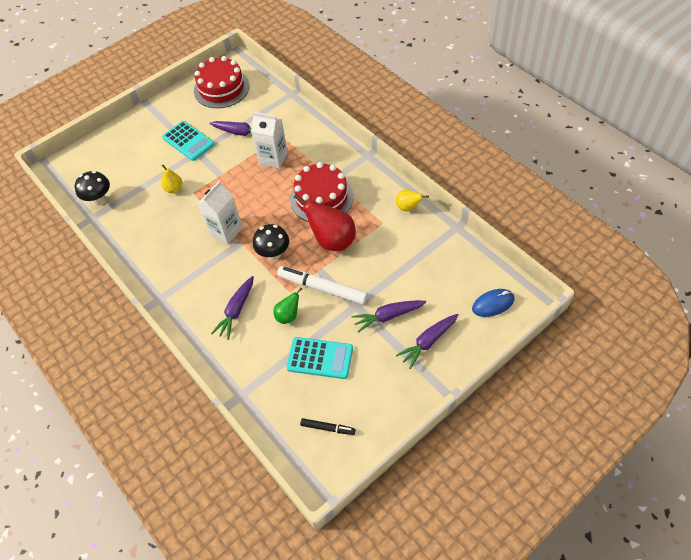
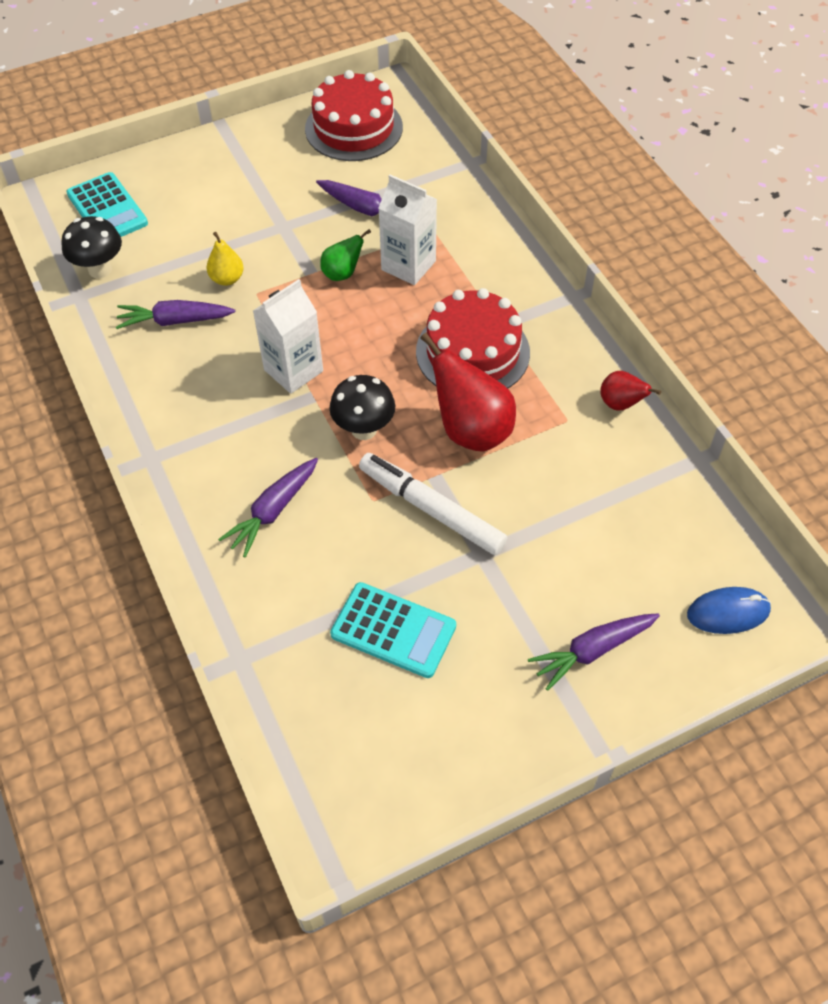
camera: 10 degrees right, 0 degrees up
turquoise calculator [162,121,215,161] -> turquoise calculator moved to [66,172,148,237]
green pear [274,288,302,324] -> green pear moved to [320,229,371,281]
black marker [300,418,355,435] -> none
purple carrot [351,300,426,333] -> purple carrot moved to [116,300,235,329]
yellow pear [396,190,429,211] -> red pear [600,371,661,411]

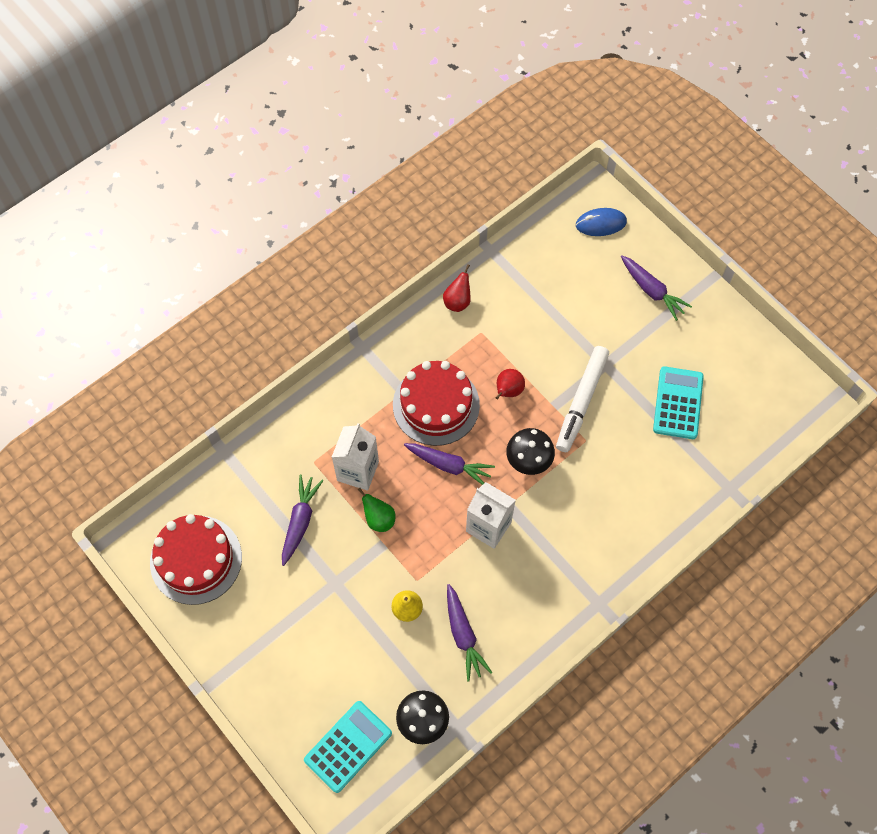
camera: 105 degrees left, 10 degrees up
purple carrot [218,458,318,558] -> purple carrot moved to [404,443,495,485]
red pear [420,333,516,452] -> red pear [496,369,525,399], size x0.54
blue mouse [687,587,771,634] -> blue mouse turned 75 degrees counterclockwise [576,208,627,236]

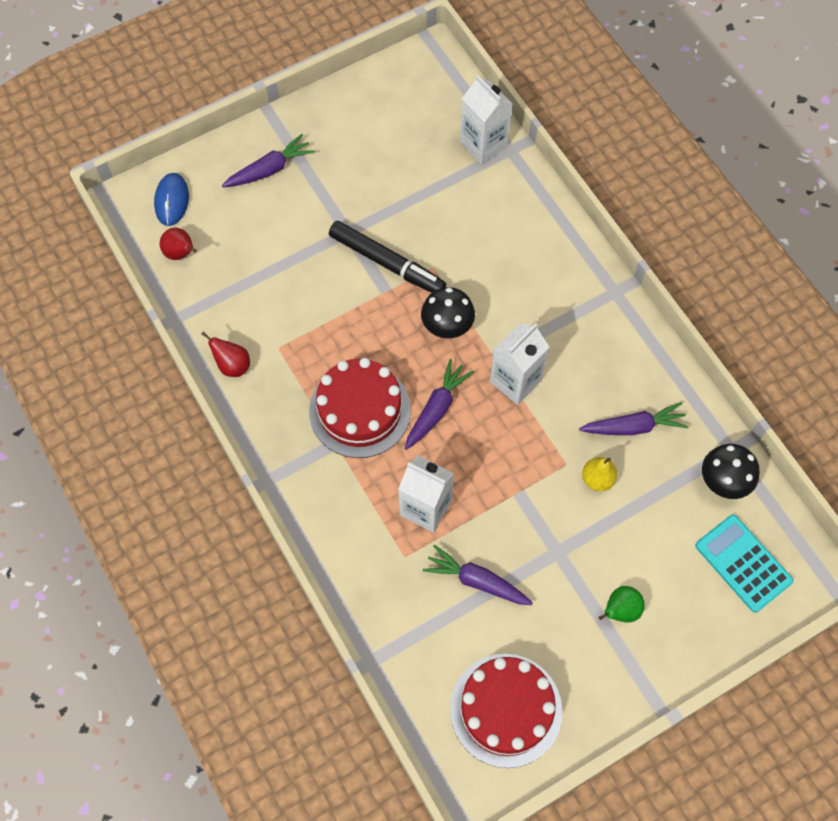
camera: 80 degrees left, 0 degrees up
green pear [358,488,395,532] -> green pear moved to [599,586,645,622]
red pear [496,369,525,399] -> red pear moved to [160,227,197,260]
white marker [556,346,609,452] -> black marker [329,221,446,293]
turquoise calculator [653,366,704,439] -> none
none -> white carton [460,75,512,164]

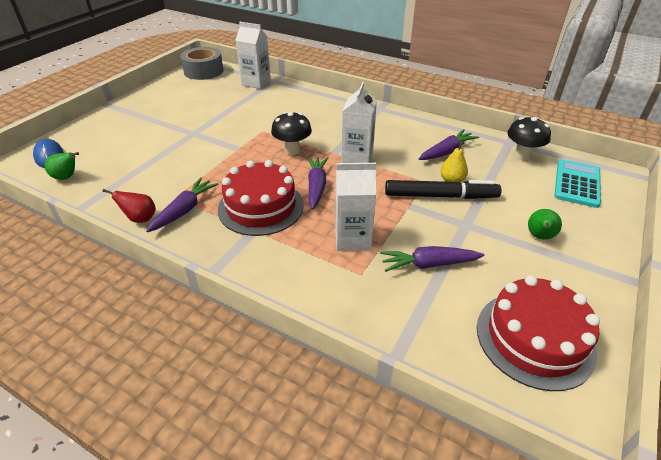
camera: 30 degrees left, 25 degrees down
red pear [160,227,197,260] -> green pear [45,152,79,180]
purple carrot [222,134,315,187] -> purple carrot moved to [146,177,219,232]
black marker [329,221,446,293] -> black marker moved to [385,180,502,199]
turquoise calculator [695,515,793,613] -> turquoise calculator turned 90 degrees clockwise [554,159,601,208]
none -> grey tape [180,47,224,80]

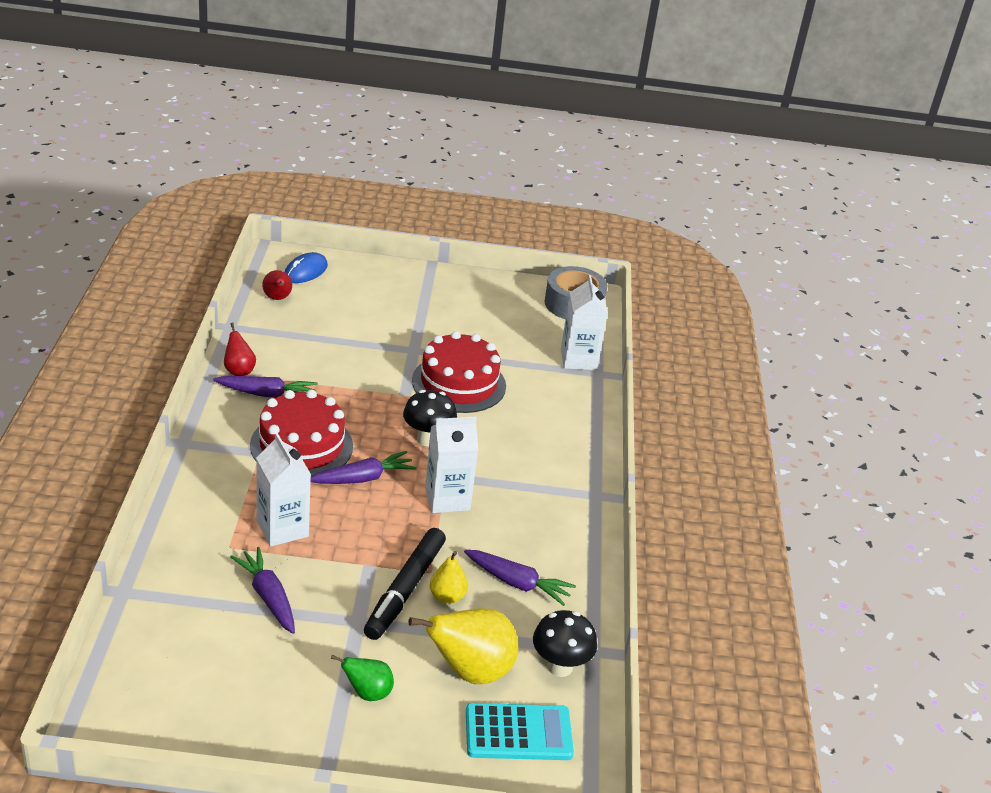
camera: 60 degrees right, 5 degrees down
green pear [45,152,79,180] -> red pear [262,270,292,300]
black marker [385,180,502,199] -> black marker turned 45 degrees clockwise [364,528,446,640]
red cake [477,275,600,391] -> red cake moved to [412,331,506,413]
none -> yellow pear [409,608,518,684]

